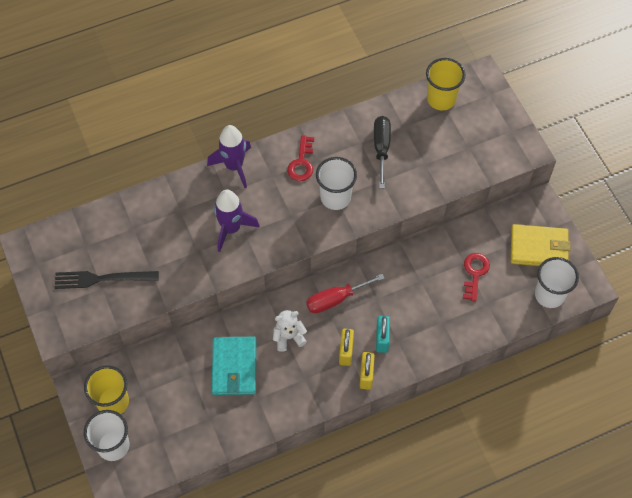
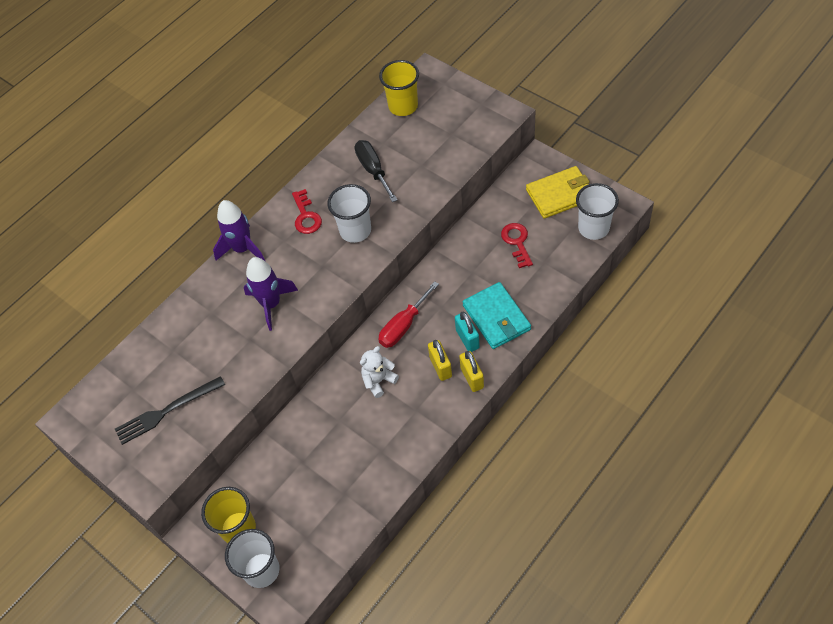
camera: 20 degrees left, 5 degrees down
turquoise wallet [211,337,256,395] -> turquoise wallet moved to [463,282,531,349]

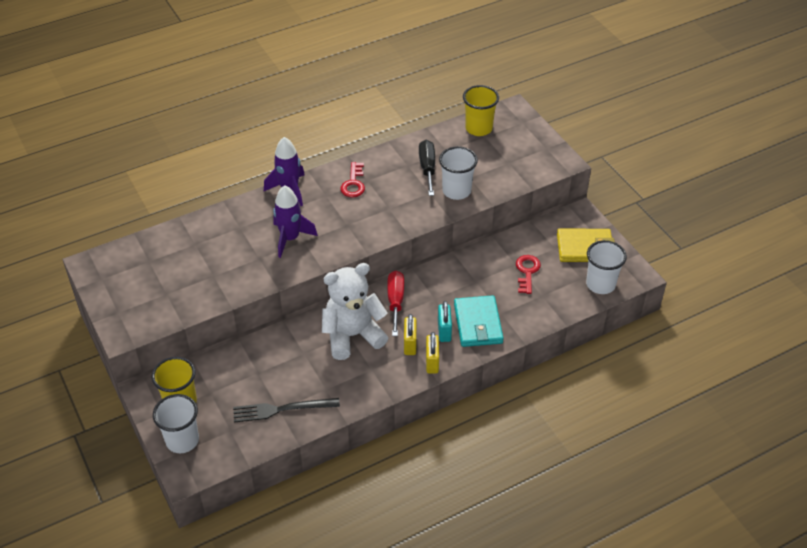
camera: 15 degrees right, 10 degrees down
black fork [115,376,225,445] -> black fork moved to [233,398,340,422]
white cup [327,184,371,243] -> white cup moved to [439,146,478,200]
white teddy bear [360,346,399,398] -> white teddy bear [322,263,388,360], size x1.96
red screwdriver [378,281,439,348] -> red screwdriver turned 120 degrees clockwise [387,271,404,336]

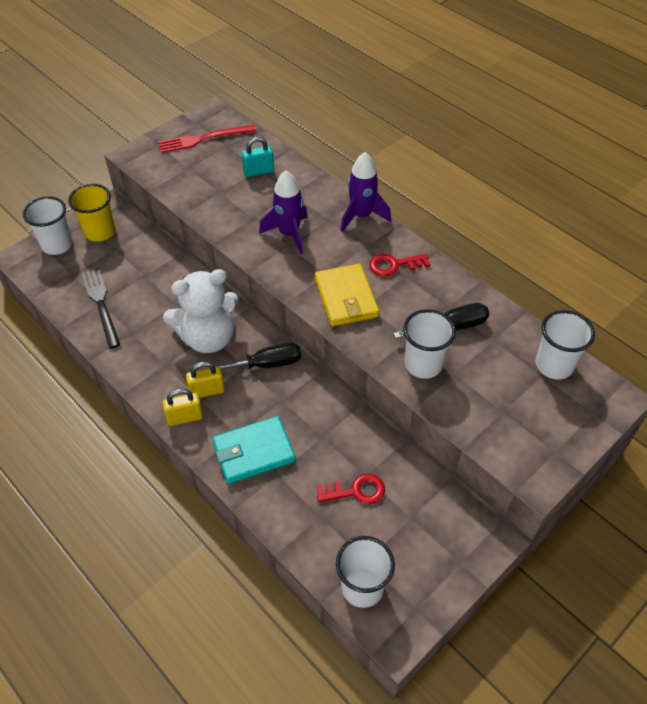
camera: 75 degrees right, 5 degrees up
white teddy bear [322,263,388,360] -> white teddy bear turned 105 degrees clockwise [163,269,239,353]
red screwdriver [387,271,404,336] -> black screwdriver [206,343,301,369]
turquoise padlock [438,301,452,342] -> turquoise padlock moved to [242,137,274,177]
yellow cup [463,85,499,136] -> white cup [535,310,595,380]
yellow wallet [557,228,615,262] -> yellow wallet moved to [315,264,379,327]
none -> red fork [158,125,256,153]

